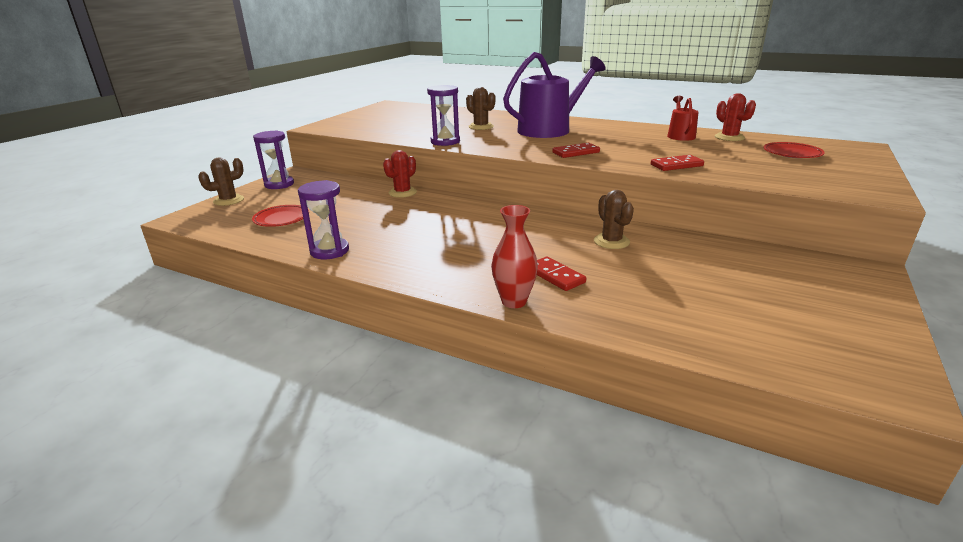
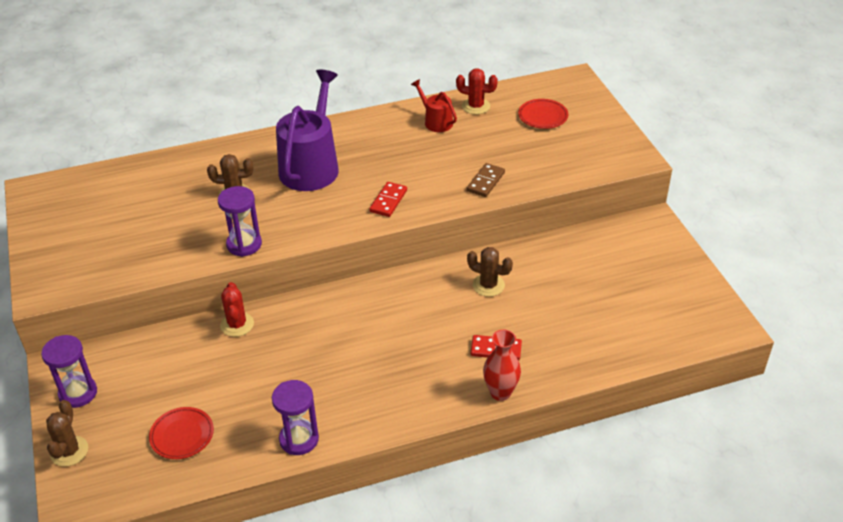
camera: 45 degrees left, 15 degrees up
red domino [651,155,704,171] -> brown domino [467,163,505,197]

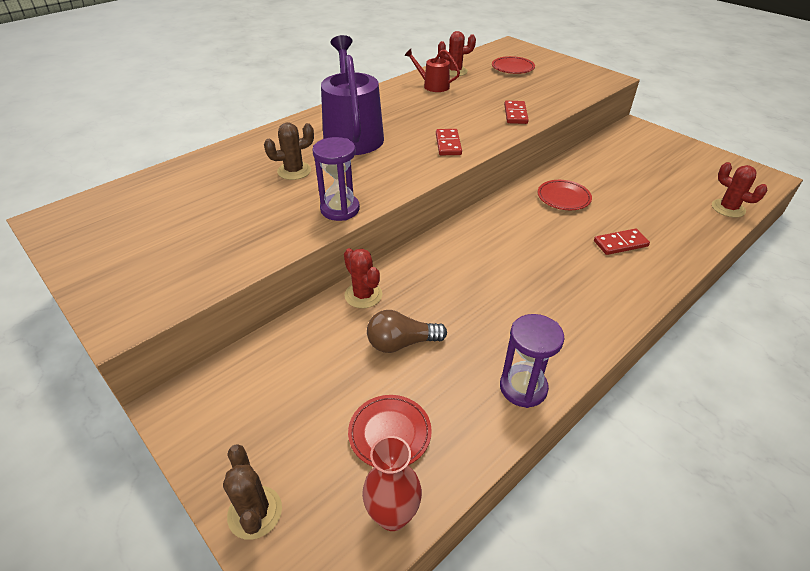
camera: 25 degrees left, 0 degrees up
purple hourglass [41,335,97,408] -> none
brown domino [467,163,505,197] -> red domino [504,101,529,124]
brown cactus [467,247,513,297] -> red plate [538,180,592,210]
red vase [483,329,521,401] -> red vase moved to [362,436,422,531]
none -> brown light bulb [367,310,447,353]
none -> red cactus [712,162,768,218]

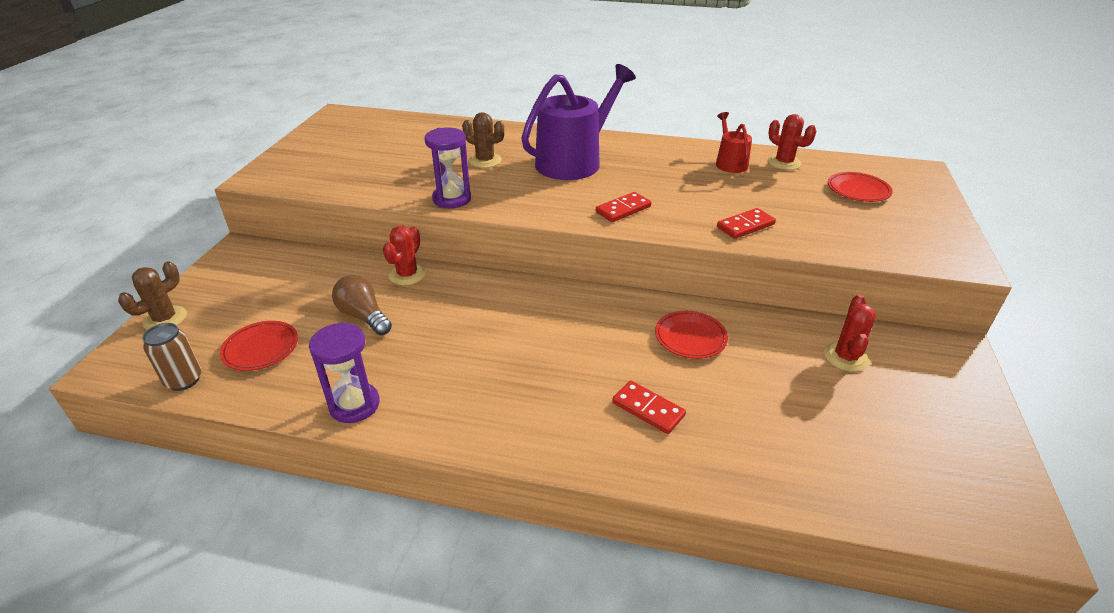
camera: 55 degrees right, 5 degrees down
red vase [362,436,422,531] -> brown can [142,323,201,391]
red cactus [712,162,768,218] -> red cactus moved to [824,294,876,372]

